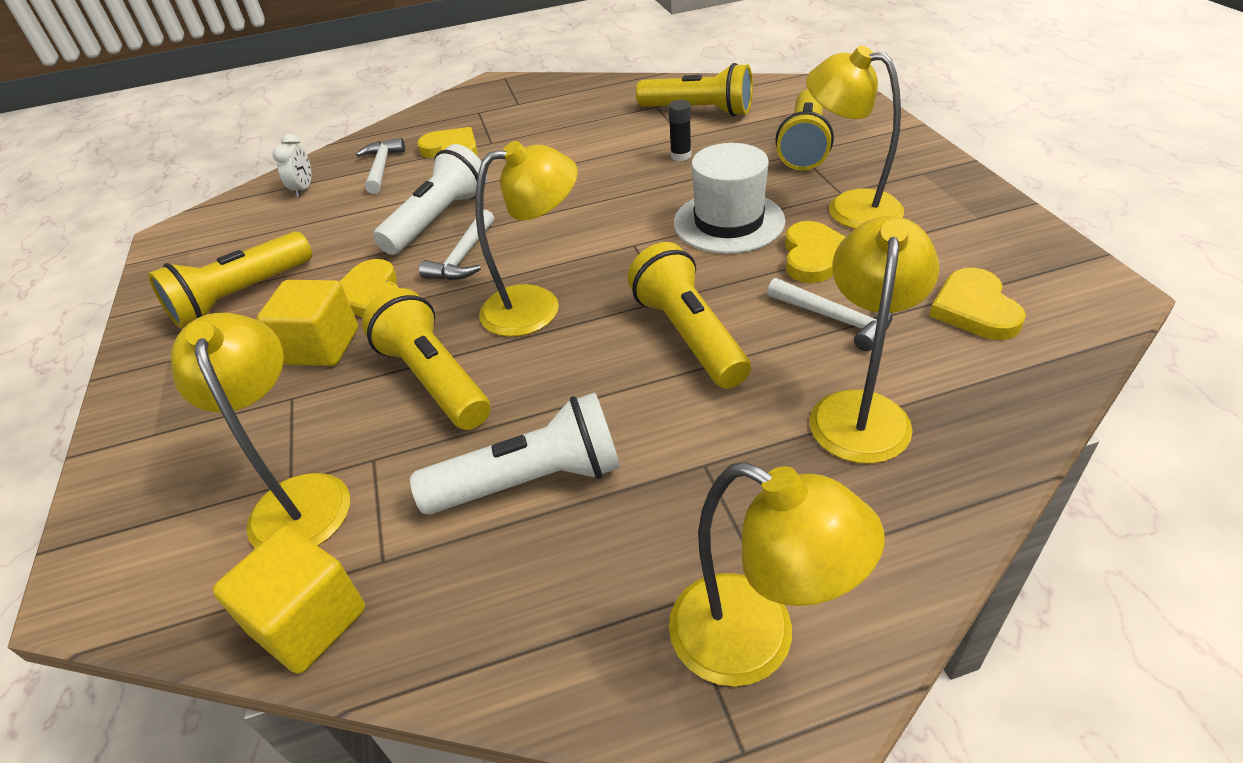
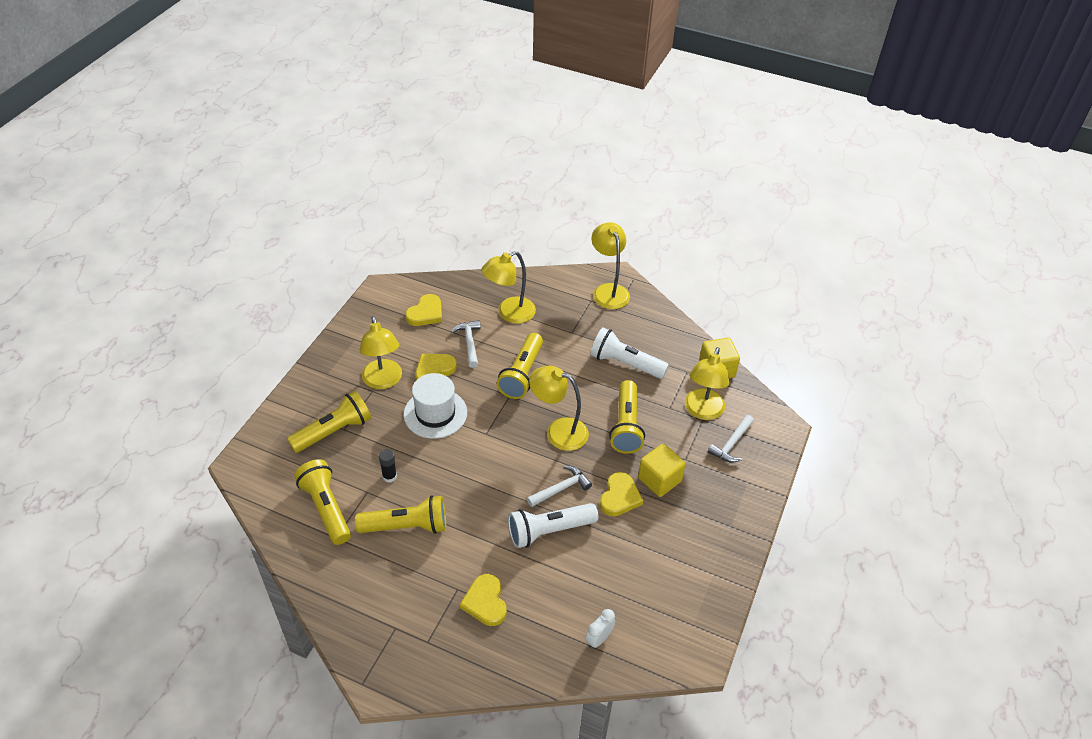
camera: 145 degrees left, 5 degrees up
yellow flashlight [148,232,312,329] -> yellow flashlight moved to [355,495,446,534]
white hammer [356,138,405,194] -> white hammer moved to [708,415,754,463]

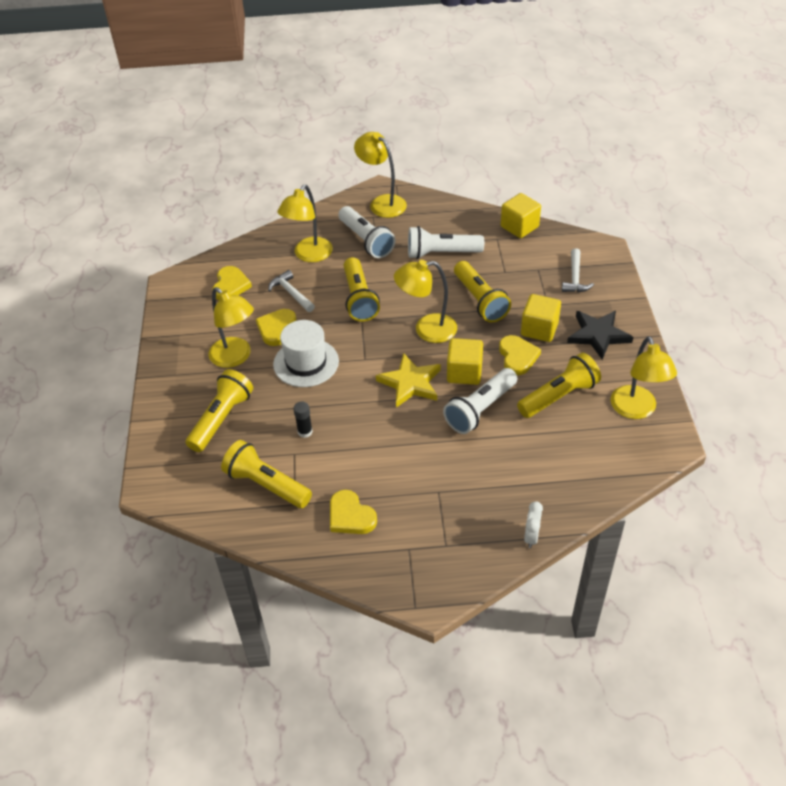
camera: 25 degrees left, 0 degrees up
yellow flashlight [355,495,446,534] -> yellow flashlight moved to [517,353,601,418]
yellow heart [460,574,507,626] -> yellow heart moved to [330,490,377,534]
white hammer [527,465,592,507] -> yellow cube [447,338,483,385]
white clock [585,609,615,649] -> white clock moved to [524,501,543,548]
yellow lamp [685,347,729,420] -> yellow lamp moved to [611,336,677,419]
none -> white flashlight [338,206,395,258]
none -> yellow star [376,353,441,408]
none -> black star [567,311,633,360]

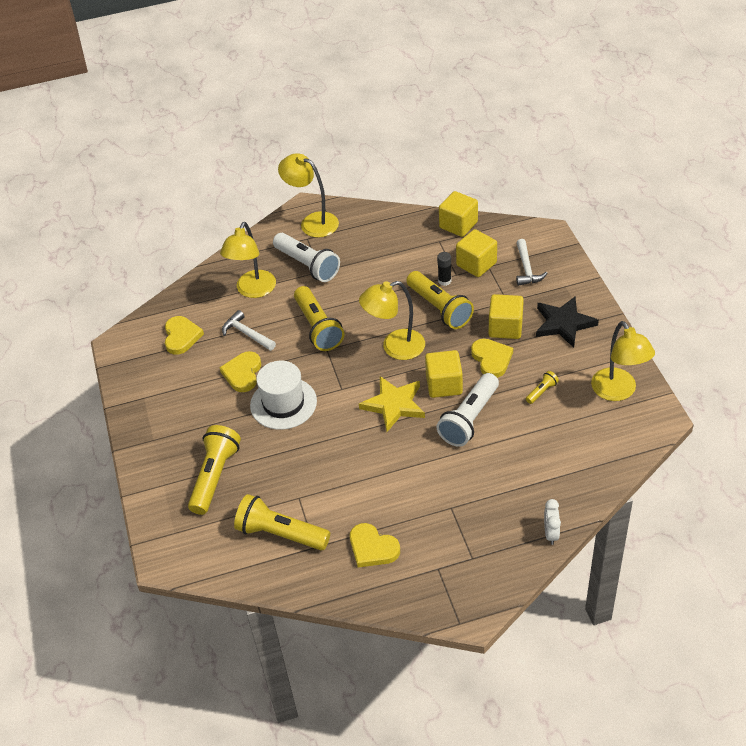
camera: 10 degrees left, 0 degrees up
yellow lamp [209,287,254,368] -> none
black glue stick [293,402,313,438] -> black glue stick moved to [437,252,451,286]
white flashlight [408,226,484,259] -> none
yellow flashlight [517,353,601,418] -> yellow flashlight [526,371,559,404], size x0.45
none -> yellow cube [456,229,497,277]

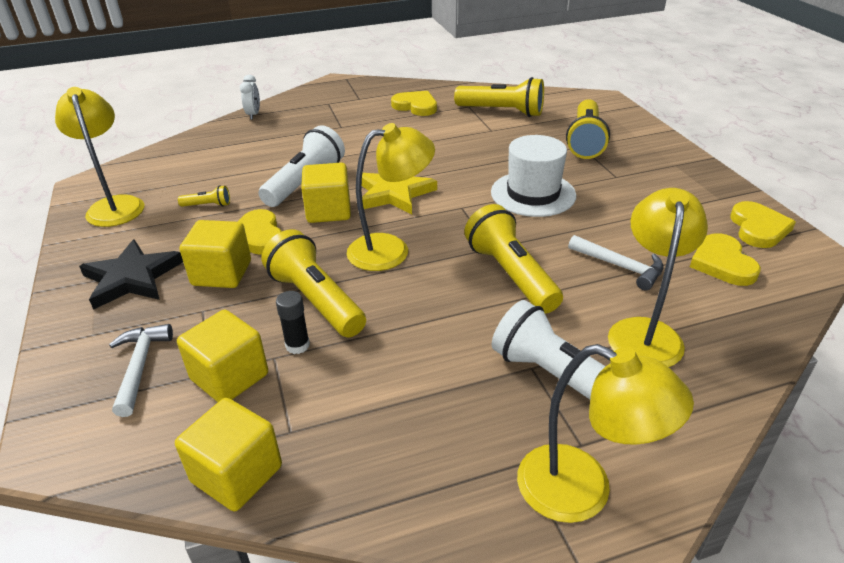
camera: 175 degrees right, 10 degrees down
yellow heart [219,351,261,392] -> yellow heart moved to [730,201,796,248]
yellow flashlight [526,371,559,404] -> yellow flashlight turned 135 degrees counterclockwise [178,185,230,207]

